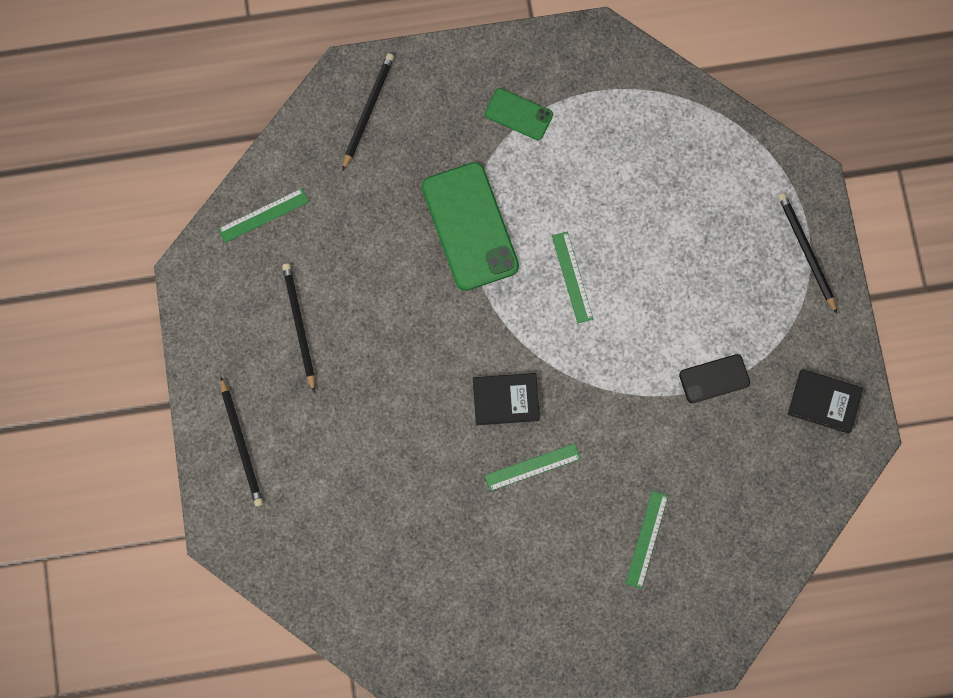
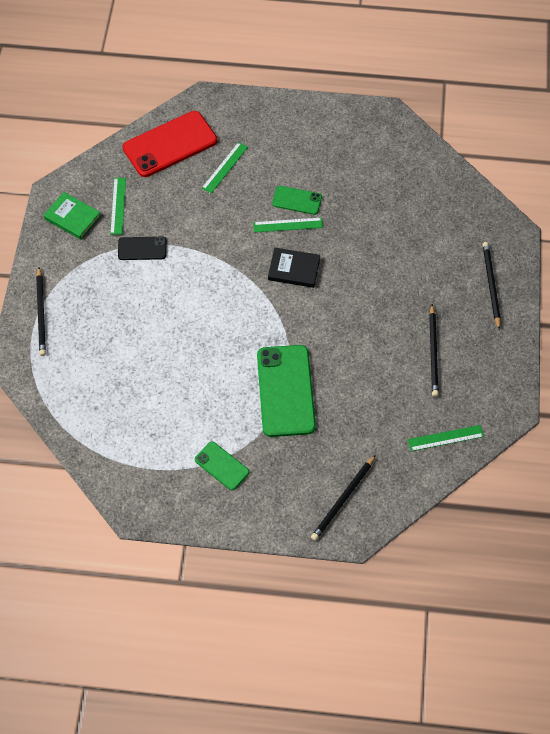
camera: 165 degrees left, 15 degrees down
green ruler [552,231,593,323] -> green ruler moved to [110,178,126,235]
black book [788,369,863,434] -> green book [44,192,101,240]
none -> red phone [123,111,217,177]
none -> green phone [272,186,322,215]

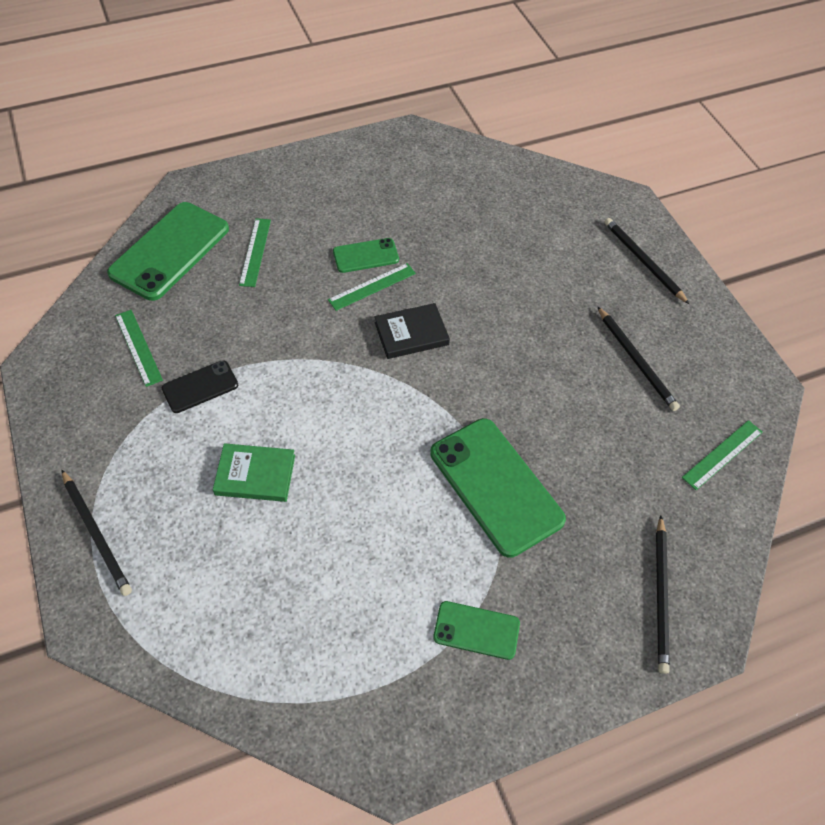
camera: 30 degrees left, 5 degrees down
green book [44,192,101,240] -> green book moved to [213,443,295,502]
red phone [123,111,217,177] -> green phone [107,202,229,301]

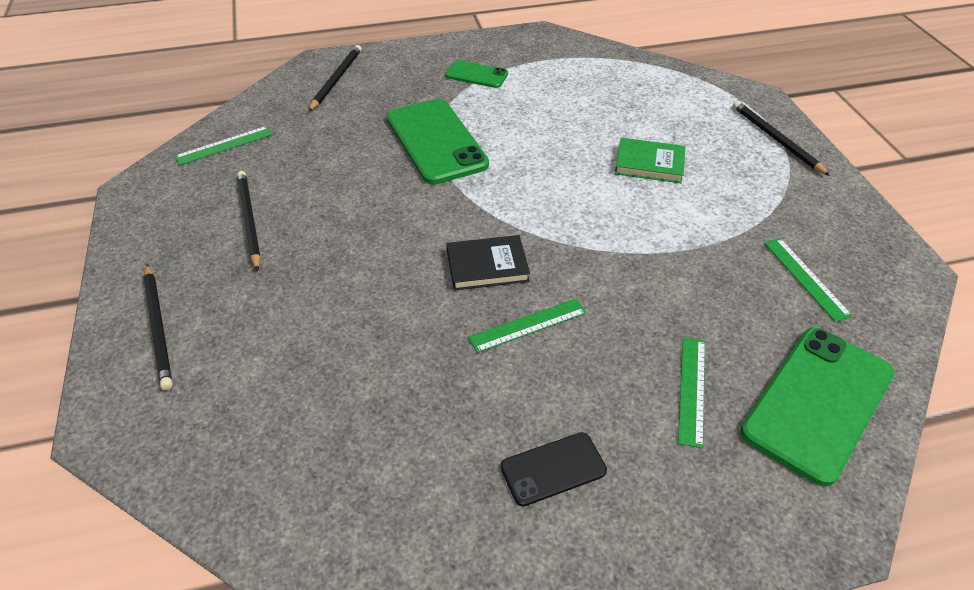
camera: 170 degrees left, 10 degrees down
black phone [162,360,238,413] -> black phone moved to [500,432,607,506]
green phone [333,238,399,273] -> none

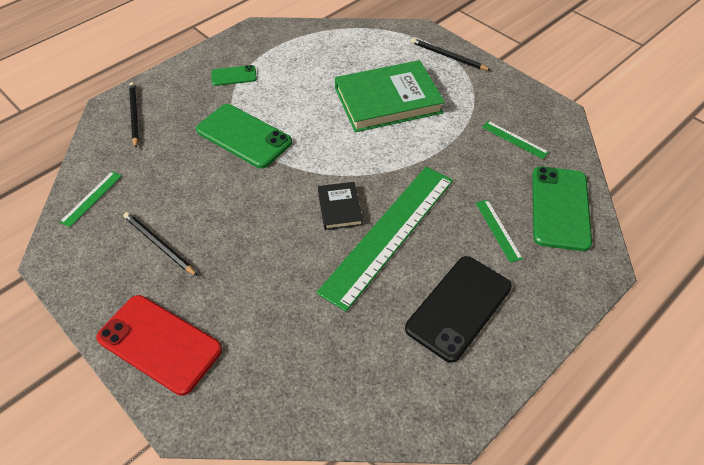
camera: 30 degrees left, 5 degrees up
black pencil [144,264,173,390] -> red phone [96,295,222,396]
black book [447,235,530,291] -> black book turned 60 degrees counterclockwise [318,182,363,230]
green ruler [468,299,586,353] -> green ruler [316,167,453,312], size x2.48
black phone [500,432,607,506] -> black phone [405,256,512,363], size x1.91
green book [615,138,686,183] -> green book [335,60,445,132], size x2.08

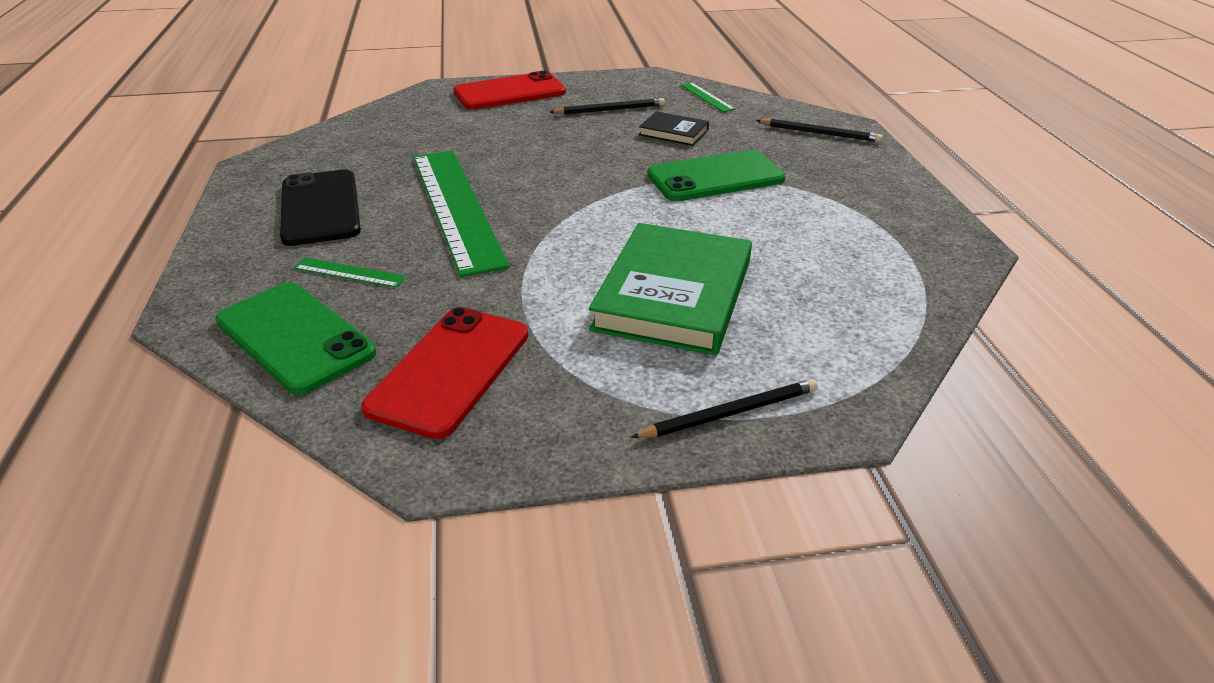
camera: 125 degrees right, 15 degrees down
green phone [211,65,257,86] -> none
black book [318,182,363,230] -> black book moved to [639,111,709,146]
green ruler [482,121,549,159] -> red phone [361,307,528,439]

